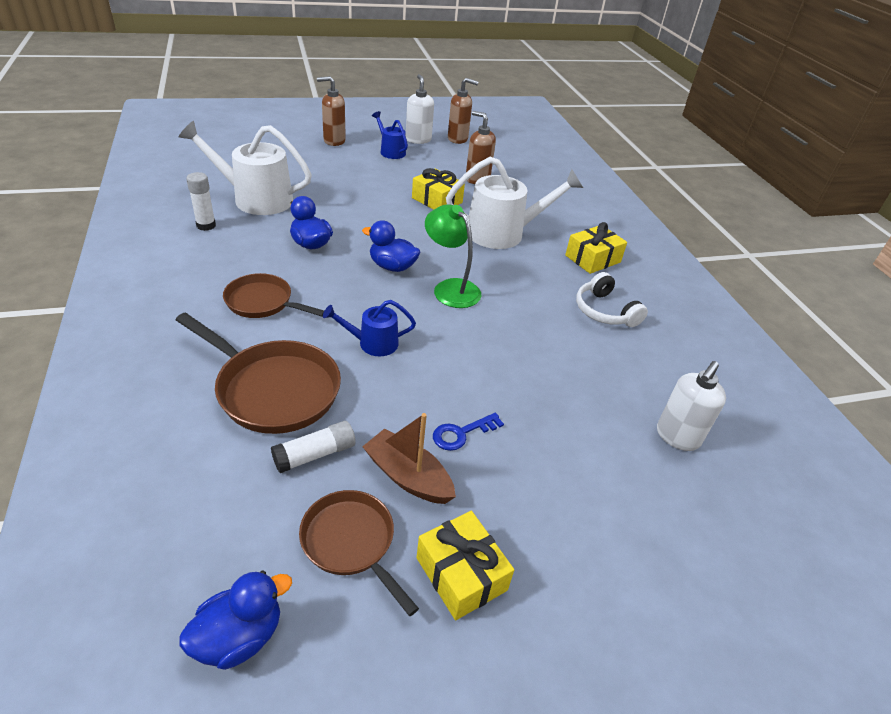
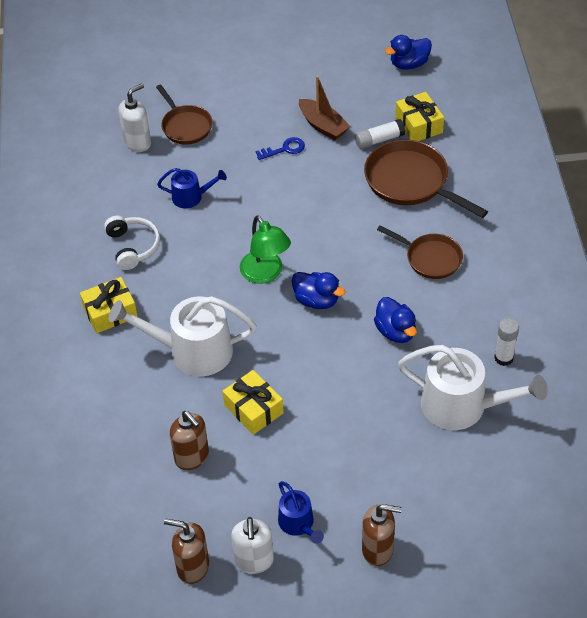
camera: 165 degrees left, 10 degrees up
brown pan [299,490,419,616] -> brown pan moved to [156,85,212,144]
blue watering can [323,300,416,356] -> blue watering can moved to [157,168,227,209]
yellow gift [417,511,514,620] -> yellow gift moved to [395,92,444,141]

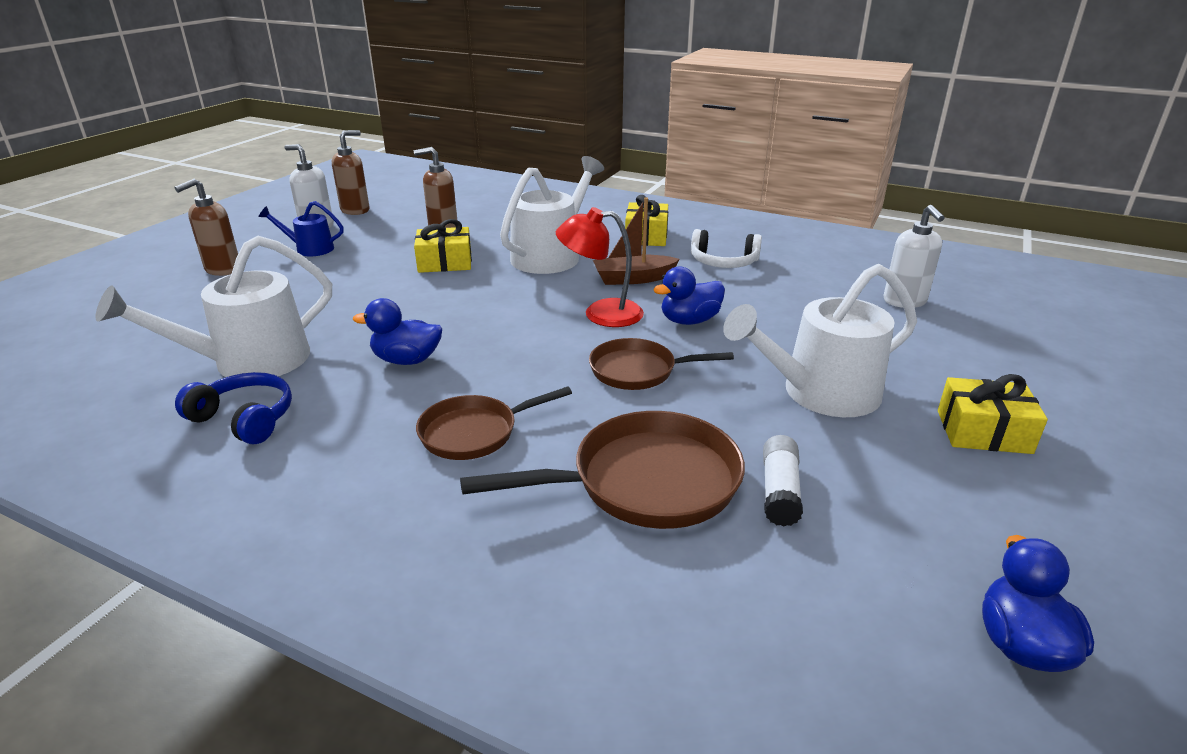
camera: 120 degrees right, 20 degrees down
brown pan [156,85,212,144] -> brown pan moved to [589,338,734,390]
blue watering can [157,168,227,209] -> none
green lamp [240,215,291,284] -> red lamp [556,207,644,327]
blue key [255,137,305,160] -> white watering can [723,264,917,417]
blue duck [292,272,346,309] -> blue duck moved to [653,266,725,325]
brown boat [299,76,351,140] -> brown boat moved to [593,197,680,285]
yellow gift [395,92,444,141] -> yellow gift moved to [938,374,1048,454]
white glue stick [494,318,519,366] -> blue headphones [175,372,292,444]

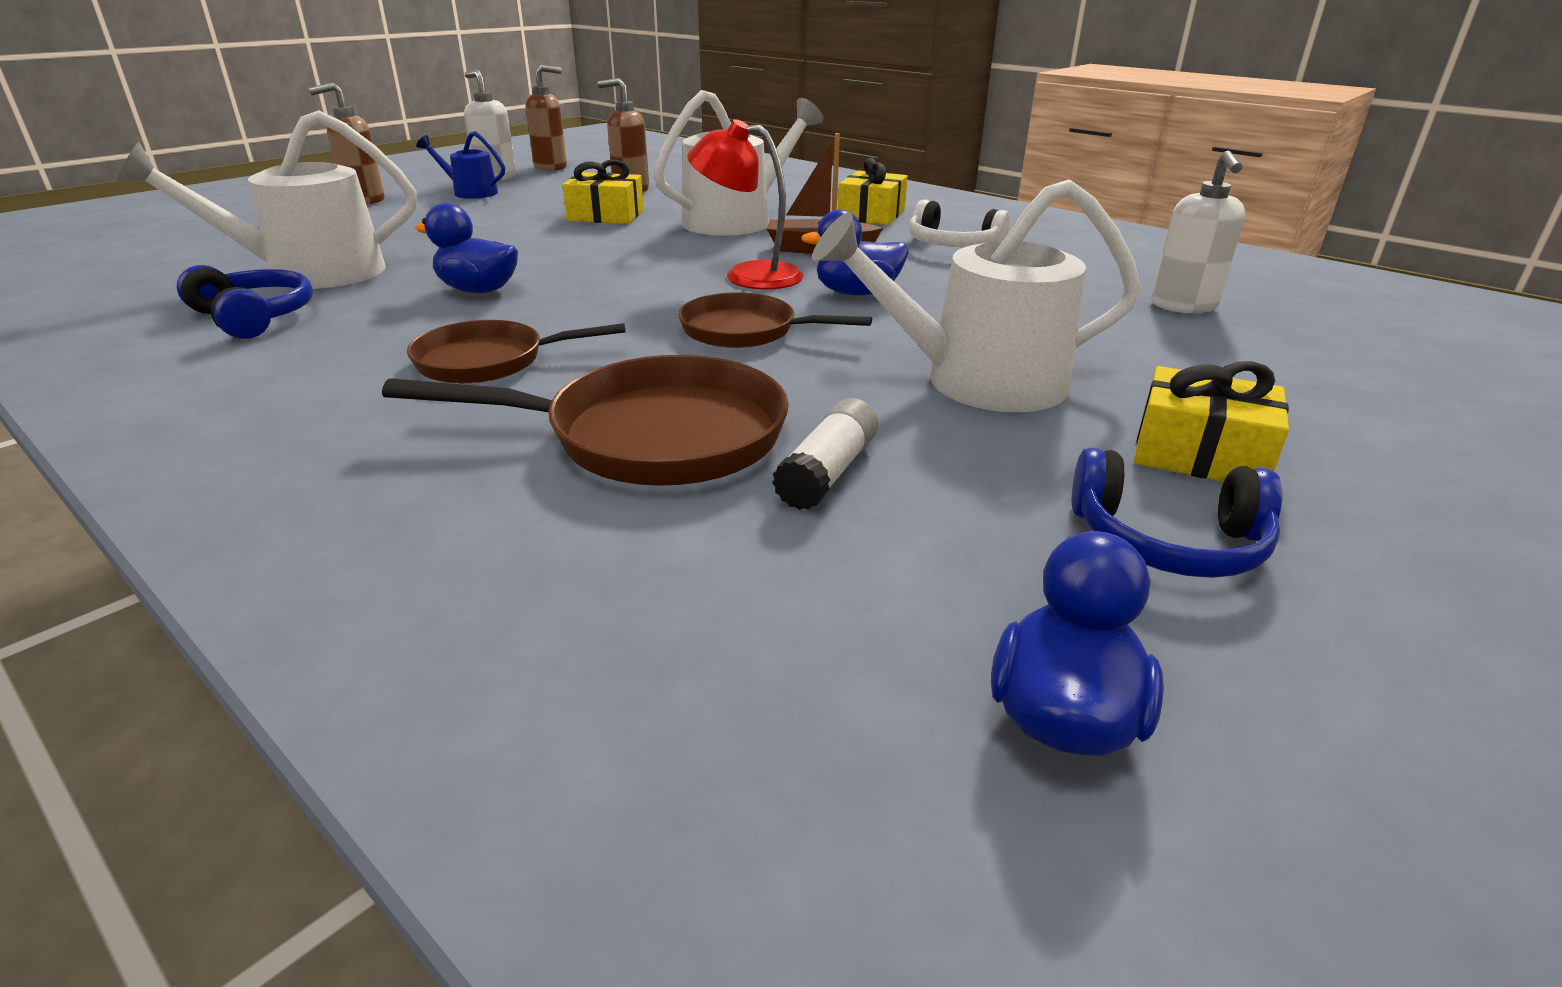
camera: 15 degrees right, 0 degrees up
none -> blue headphones [1072,447,1282,578]

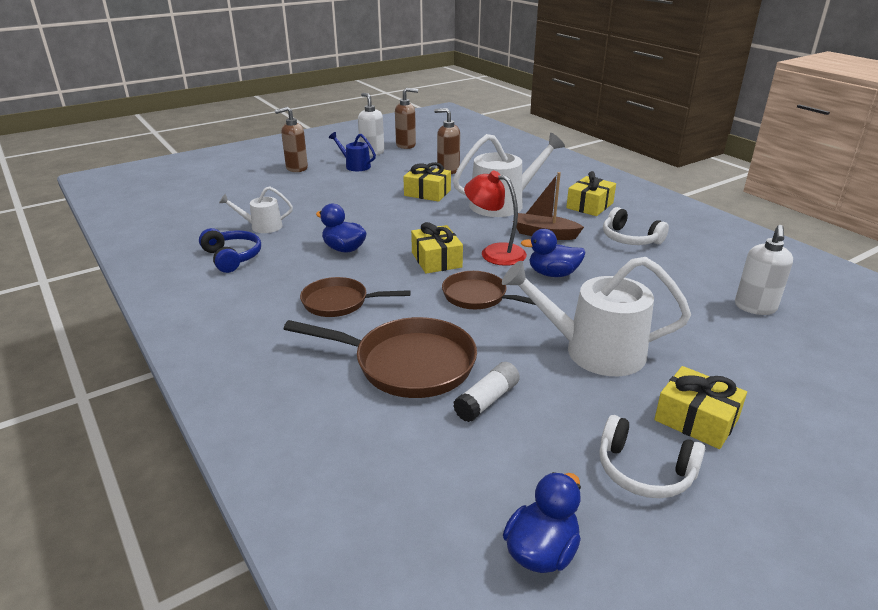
camera: 15 degrees right, 0 degrees up
white watering can [116,110,417,289] -> white watering can [219,186,293,233], size x0.53
blue headphones [1072,447,1282,578] -> white headphones [599,415,705,498]
none -> yellow gift [411,222,463,274]

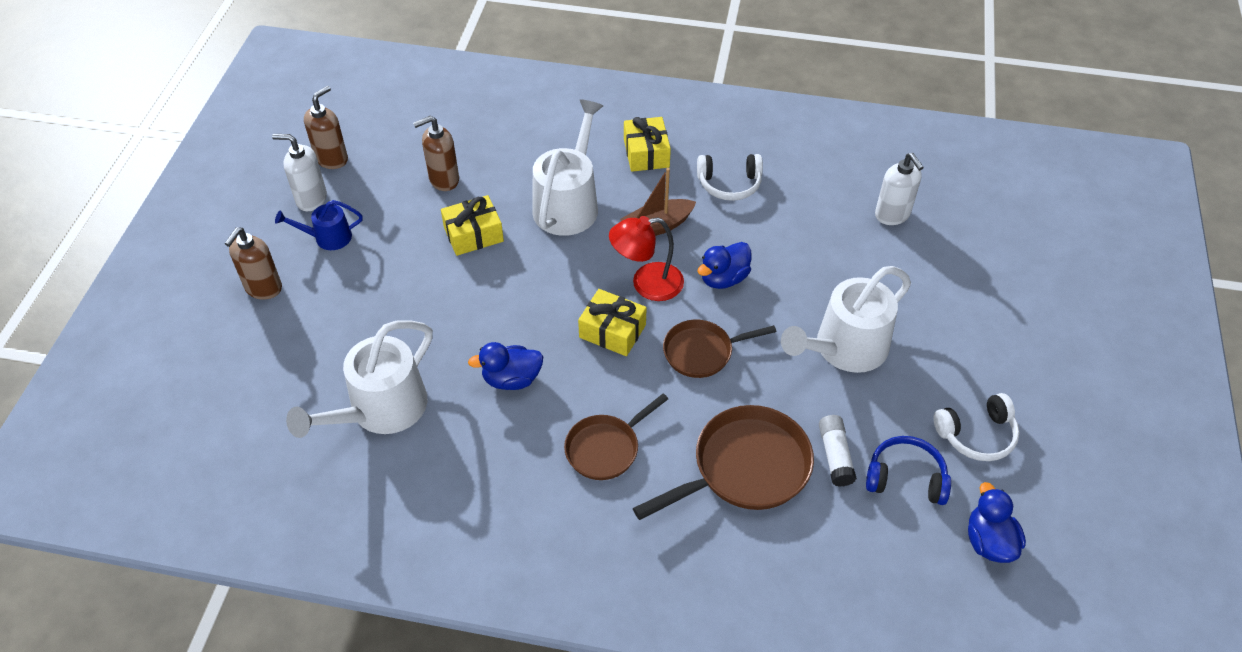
camera: 45 degrees left, 20 degrees up
blue headphones [199,228,261,273] -> blue headphones moved to [866,436,951,505]
white watering can [219,186,293,233] -> white watering can [286,320,433,438], size x1.88
yellow gift [654,366,747,449] -> none

